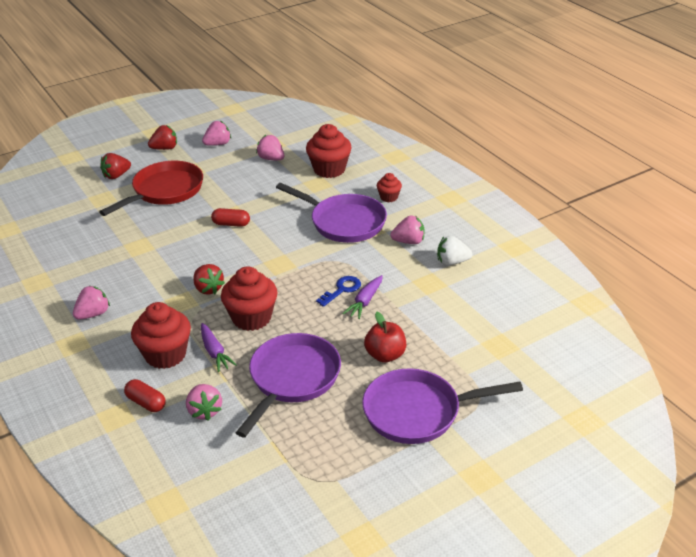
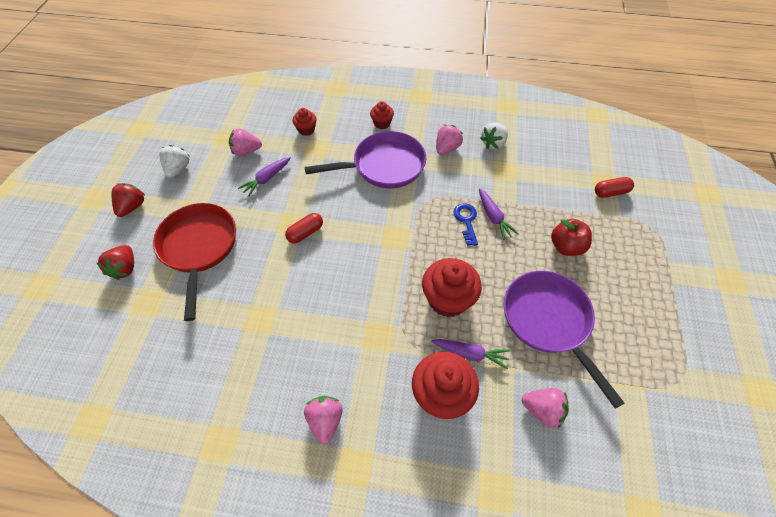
camera: 50 degrees left, 20 degrees up
red capsule [124,379,166,412] -> red capsule moved to [595,177,634,198]
red strawberry [193,264,225,295] -> none
pink strawberry [202,121,231,146] -> white strawberry [159,145,189,178]
red cupcake [306,124,352,178] -> red cupcake [292,108,317,136], size x0.53
purple pan [362,368,523,444] -> none
none -> purple carrot [238,157,291,197]

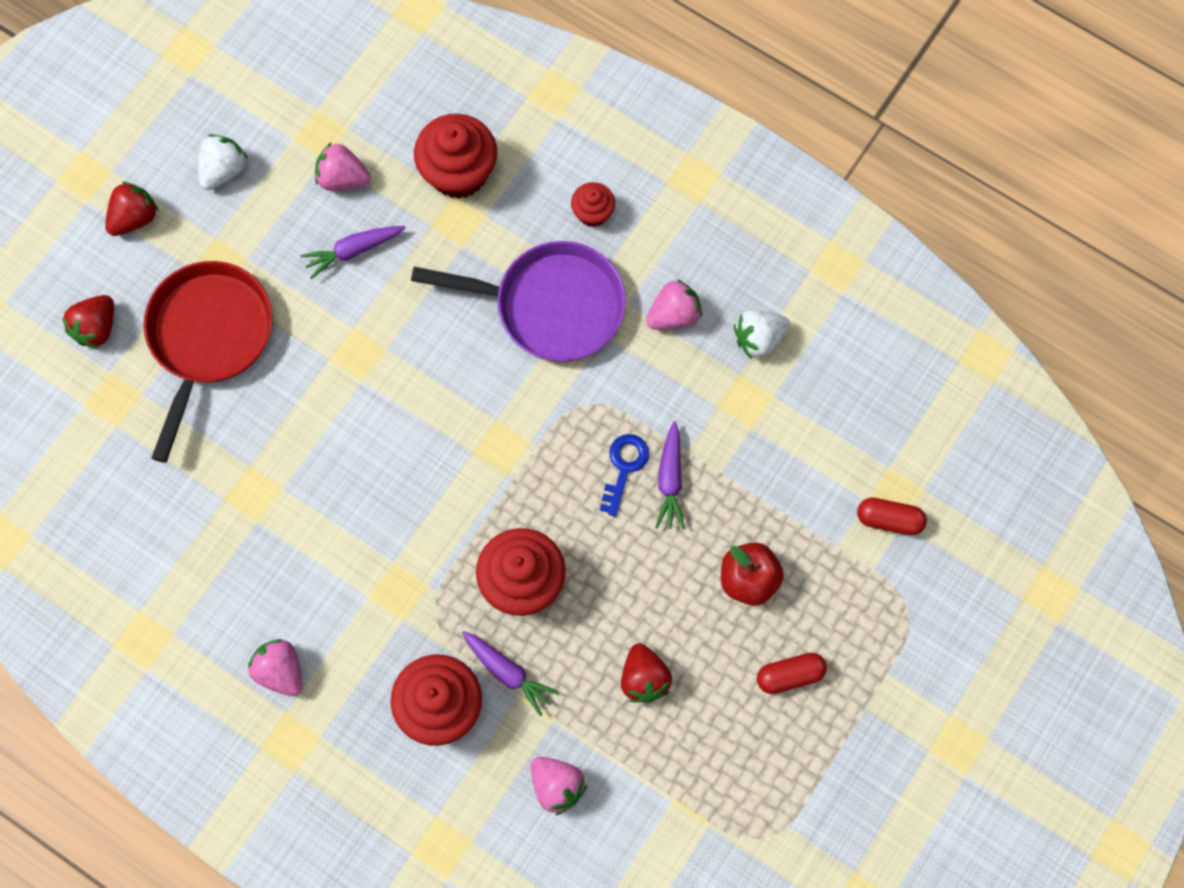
camera: 25 degrees right, 15 degrees up
red capsule [285,213,323,243] -> red capsule moved to [757,653,827,694]
red cupcake [292,108,317,136] -> red cupcake [414,114,497,199], size x1.88
pink strawberry [304,396,343,444] -> pink strawberry turned 60 degrees counterclockwise [248,639,302,696]
purple pan [504,271,625,408] -> red strawberry [621,643,672,703]

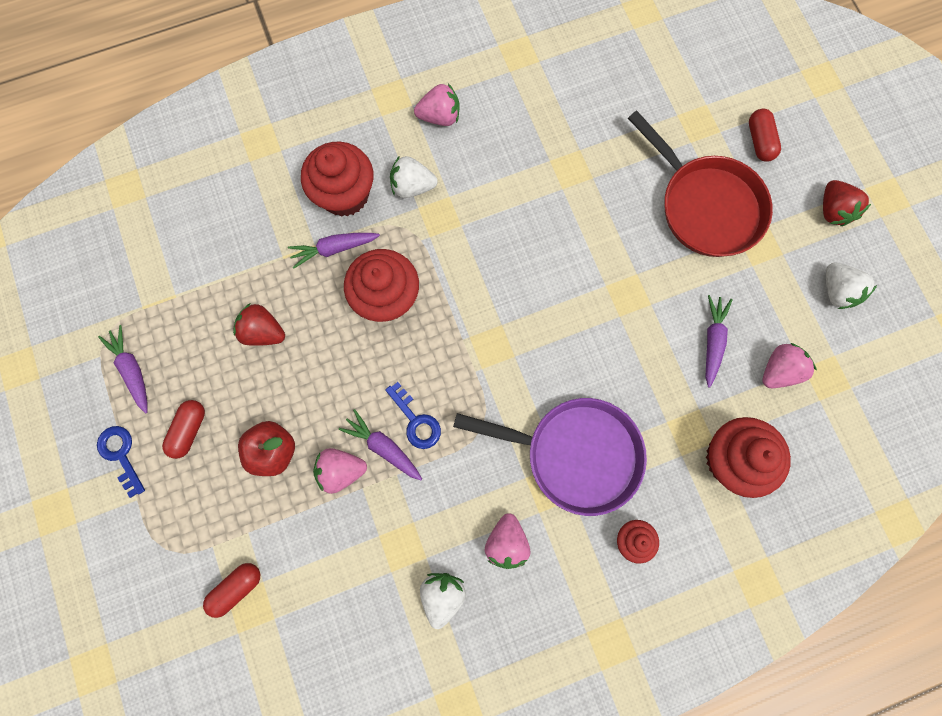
camera: 125 degrees right, 5 degrees up
red strawberry [62,295,114,348] -> red capsule [749,109,781,162]
purple pan [411,241,626,362] -> purple pan turned 120 degrees counterclockwise [453,398,647,516]
pink strawberry [531,757,587,816] -> pink strawberry moved to [313,448,367,494]
none -> blue key [97,426,145,498]
none -> purple carrot [98,325,148,414]
none -> white strawberry [390,156,438,198]

